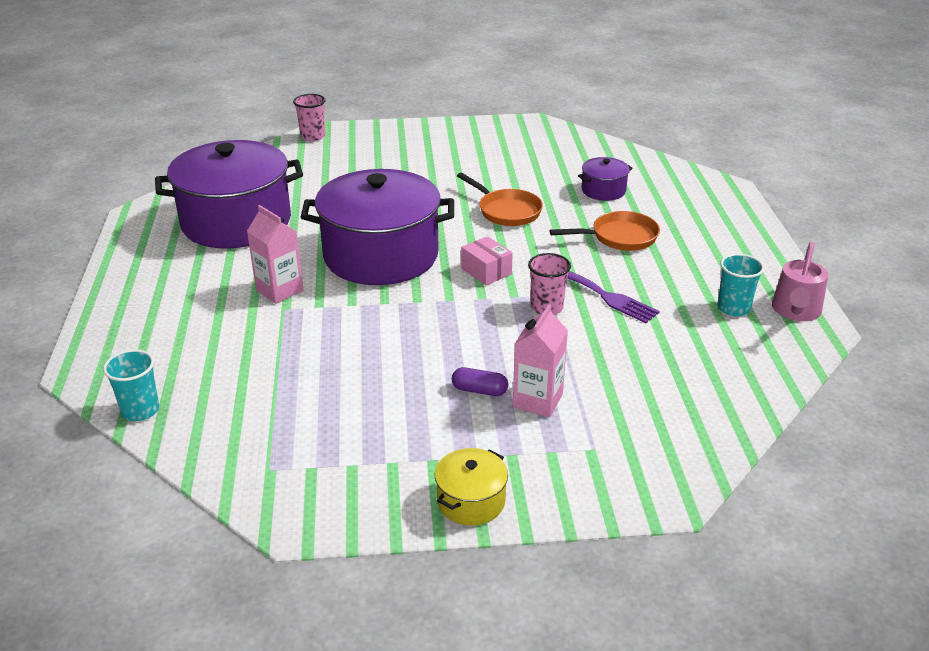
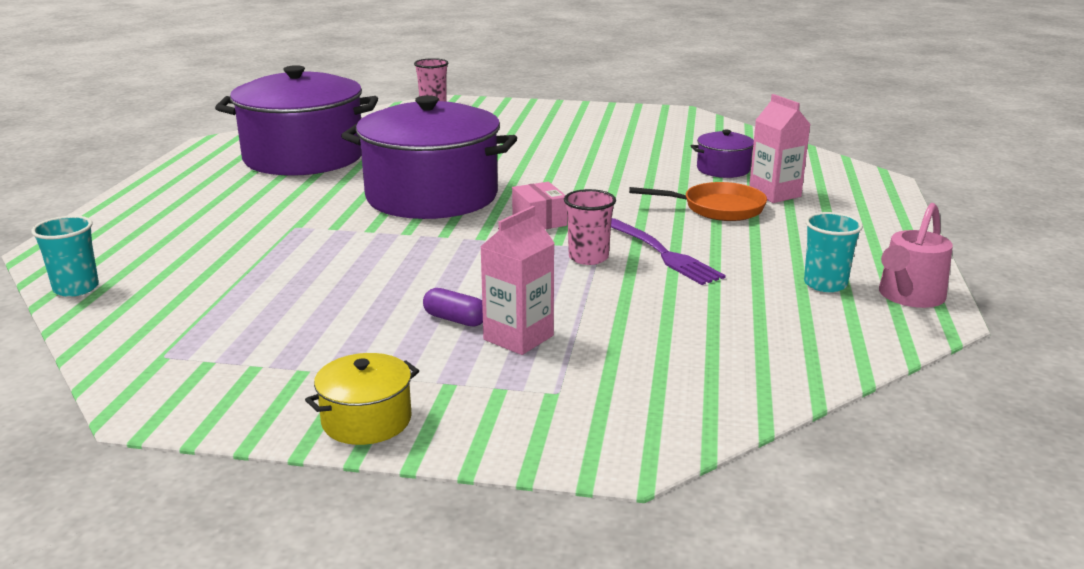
camera: 15 degrees right, 10 degrees down
pink carton [247,205,303,304] -> pink carton moved to [749,94,811,203]
orange pan [457,173,543,226] -> none

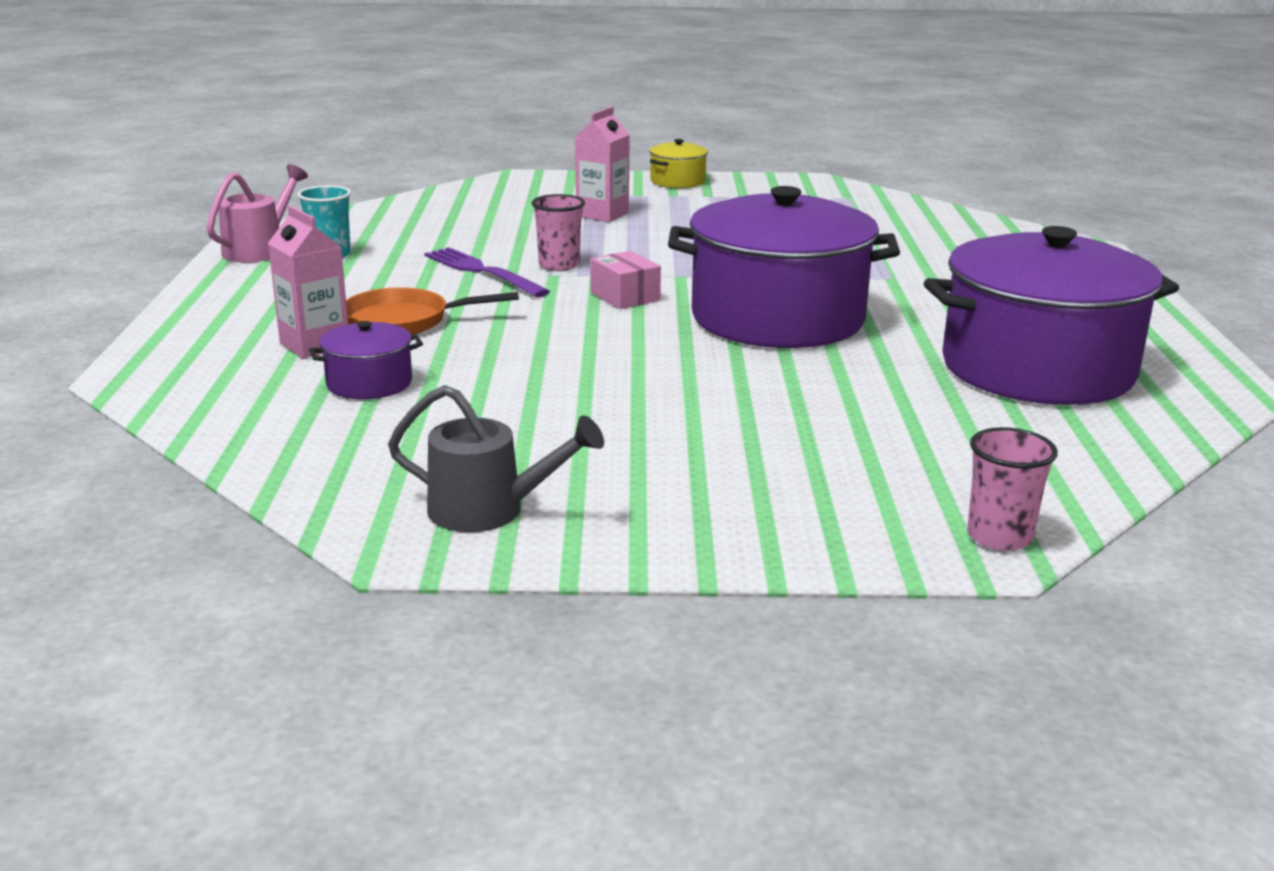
camera: 170 degrees right, 0 degrees up
turquoise cup [31,216,99,297] -> none
purple capsule [423,288,483,327] -> none
none -> grey watering can [388,385,604,532]

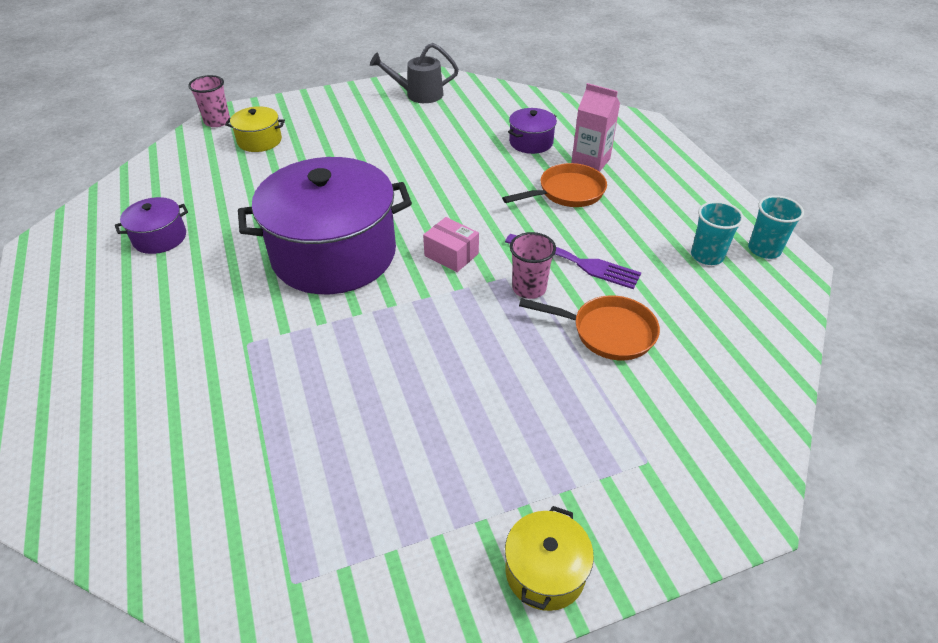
camera: 160 degrees right, 20 degrees up
pink watering can [207,164,308,263] -> turquoise cup [748,195,804,259]
pink carton [575,107,630,222] -> none
purple pot [924,226,1179,405] -> purple pot [115,197,188,254], size x0.43
none -> yellow pot [225,106,285,152]
none -> orange pan [519,295,660,360]

